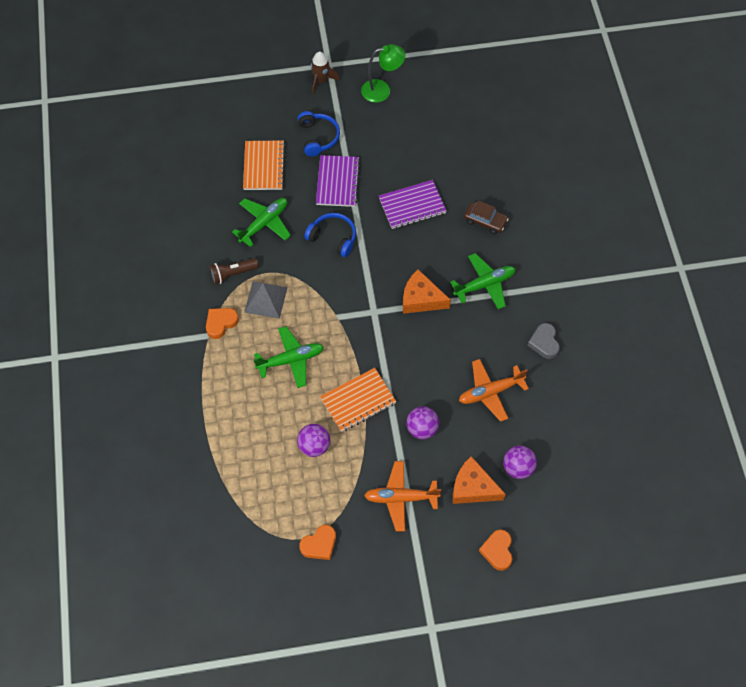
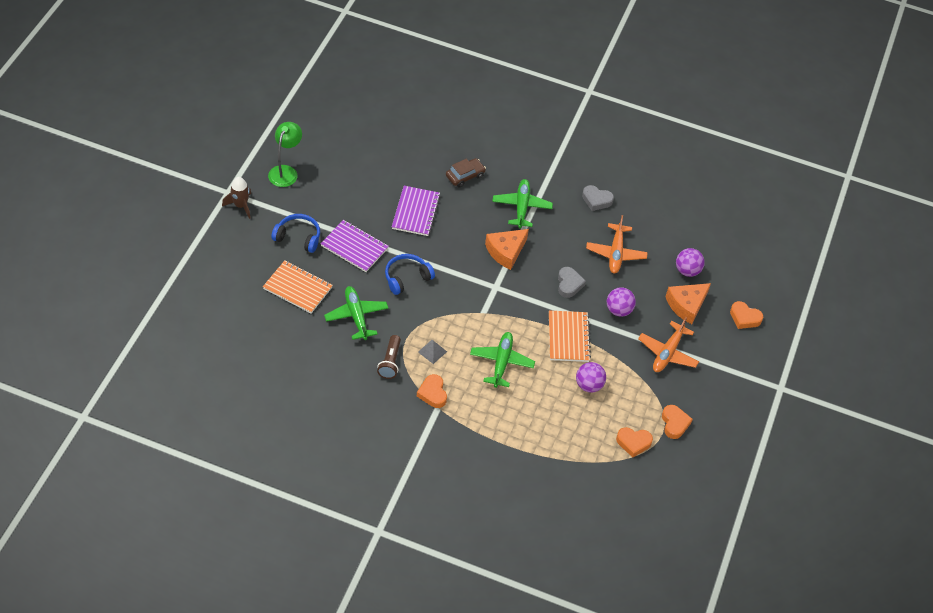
camera: 65 degrees left, 10 degrees down
grey pyramid [244,281,288,319] -> grey pyramid [418,340,447,364], size x0.60
none -> grey heart [558,267,586,298]
none -> orange heart [616,427,653,457]

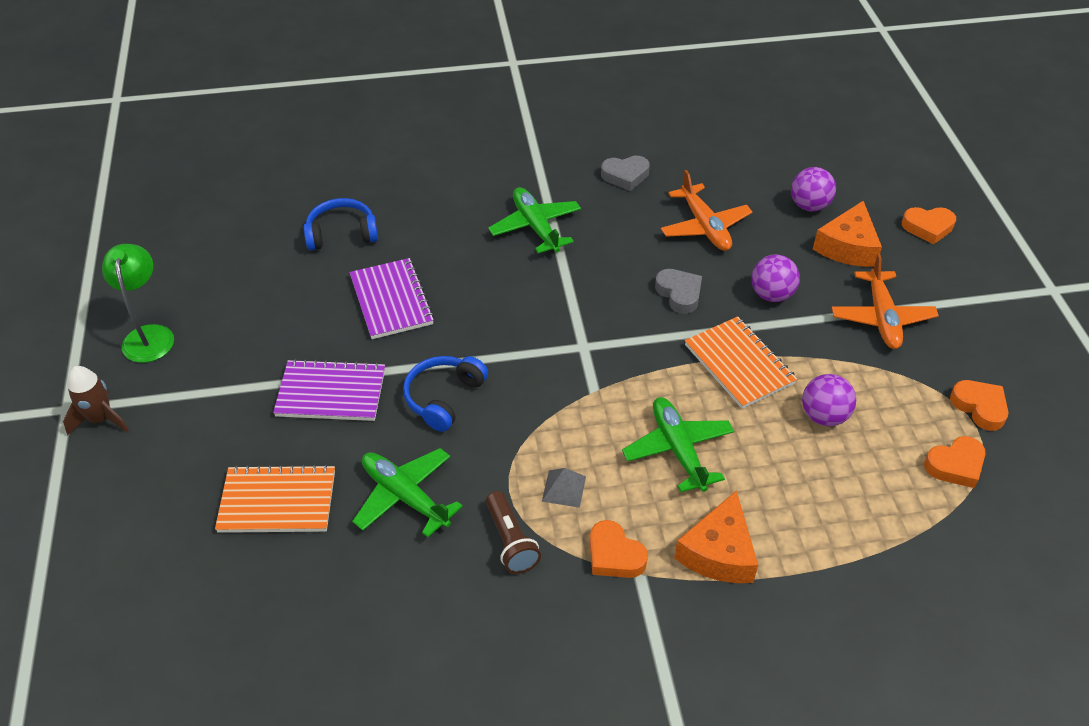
camera: 25 degrees left, 5 degrees down
blue headphones [271,214,320,253] -> blue headphones moved to [304,198,378,250]
brown car [446,158,486,187] -> none
orange cheese [485,229,529,270] -> orange cheese moved to [674,490,758,583]

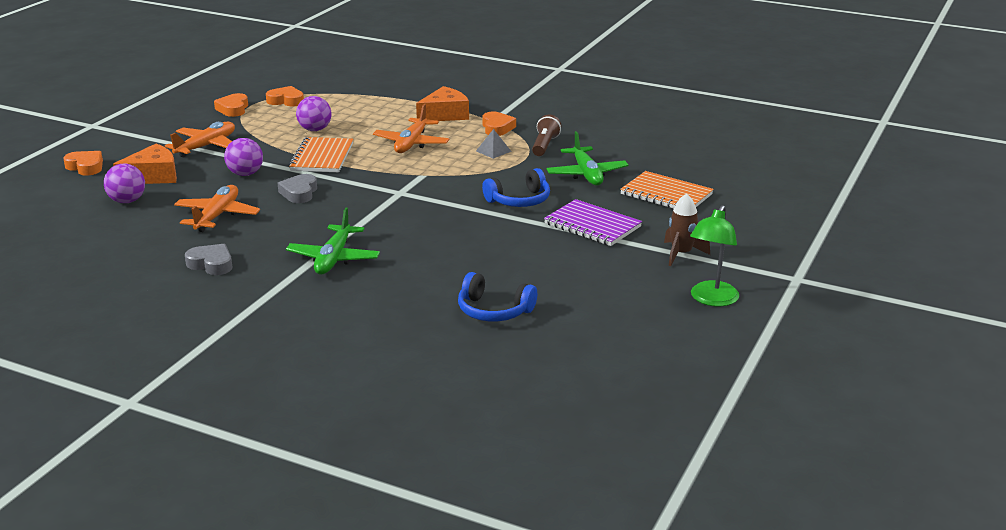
camera: 145 degrees left, 20 degrees down
brown rocket [63,366,129,435] -> brown rocket moved to [664,193,710,266]
purple notebook [350,258,434,339] -> none
green plane [622,397,734,492] -> orange plane [373,104,449,153]

